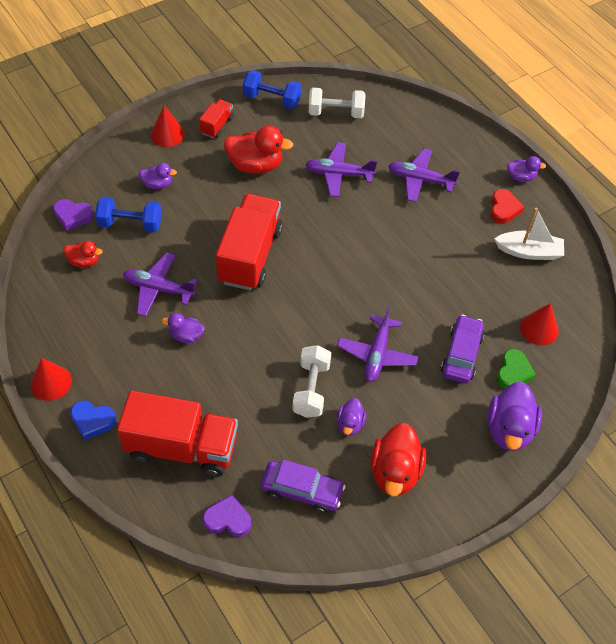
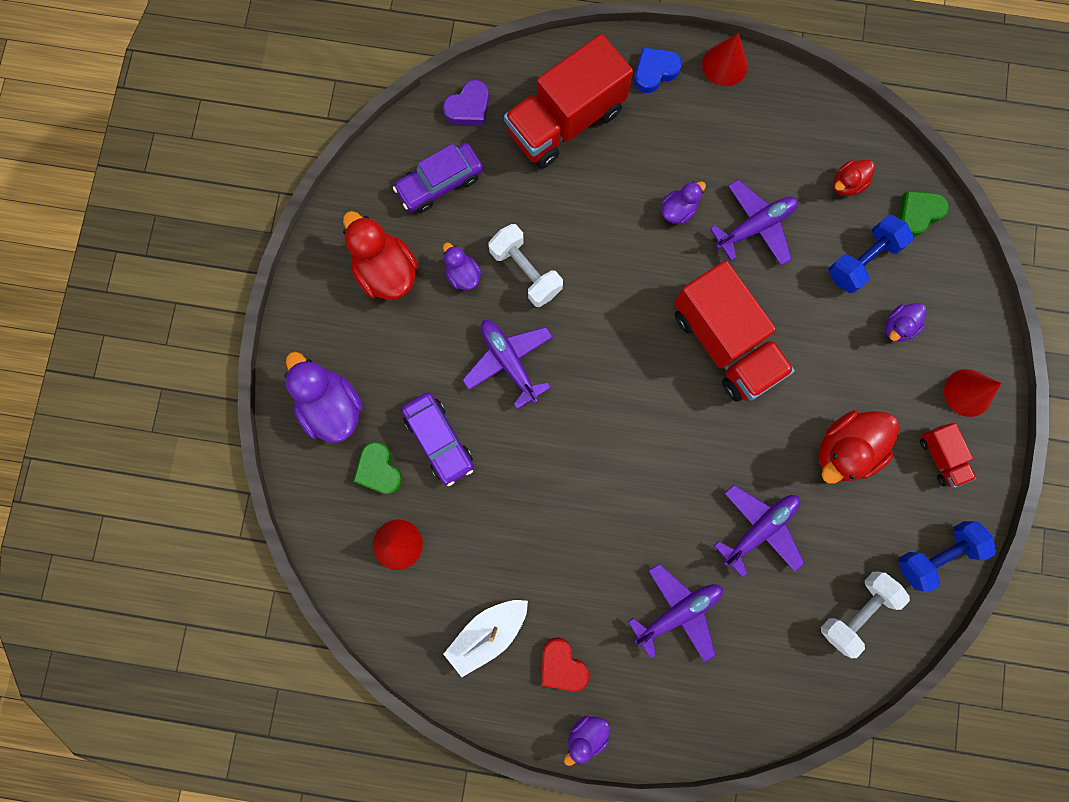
camera: 135 degrees right, 25 degrees up
purple heart [53,199,94,231] -> green heart [898,191,949,237]

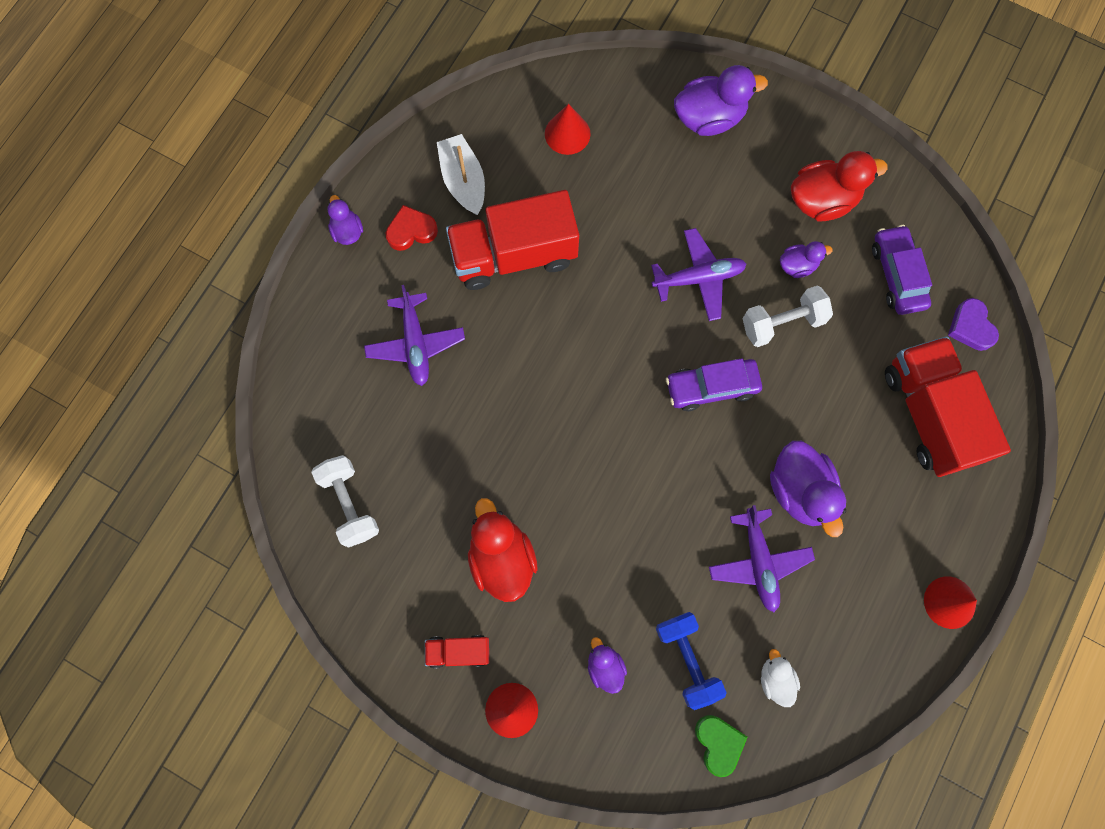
camera: 110 degrees right, 5 degrees down
green heart [353,442,402,494] -> none
purple car [401,392,474,486] -> purple car moved to [666,358,762,411]
blue heart [634,47,682,93] -> none
purple duck [661,181,706,224] -> purple duck [770,441,846,537], size x1.83
red truck [674,260,795,402] -> red truck moved to [446,190,579,290]
purple plane [714,485,804,578] -> none
red duck [833,160,875,196] -> white duck [761,649,800,707]
blue dumbbell [899,521,996,592] -> none

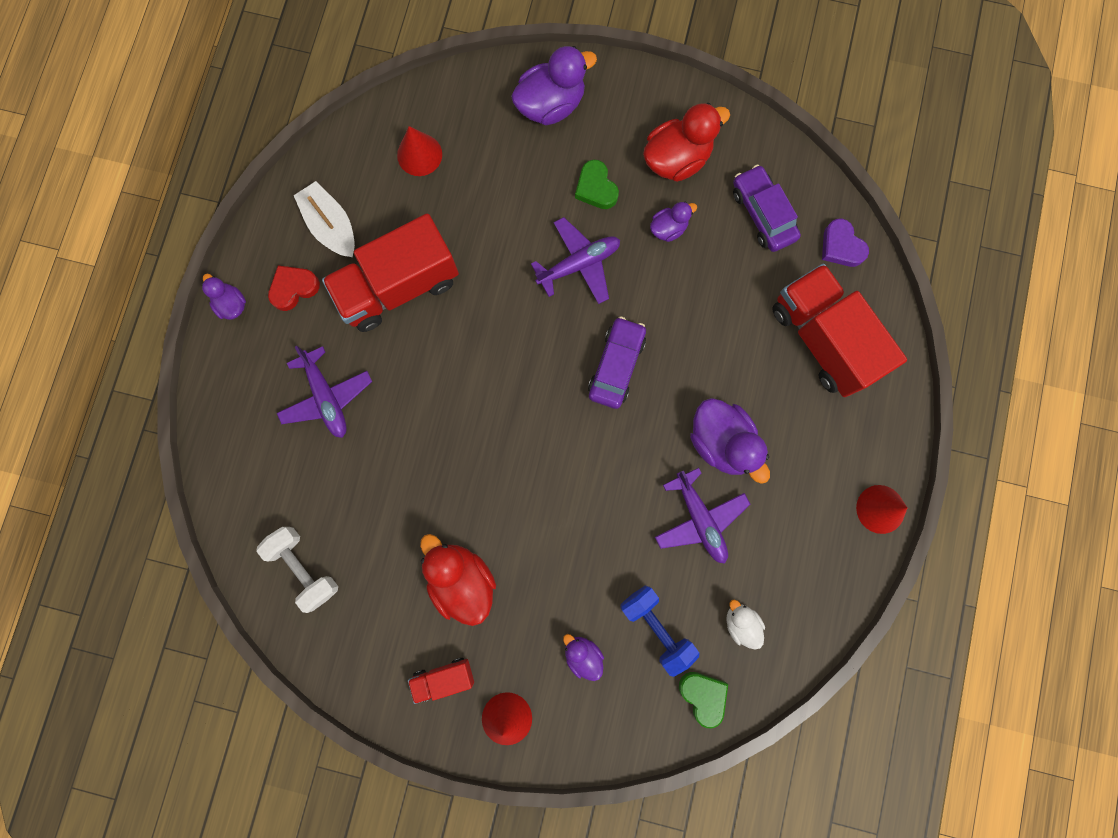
camera: 15 degrees left, 5 degrees up
purple car [666,358,762,411] -> purple car turned 135 degrees clockwise [588,316,646,409]
white dumbbell [742,285,833,347] -> none
none -> green heart [575,160,619,209]

